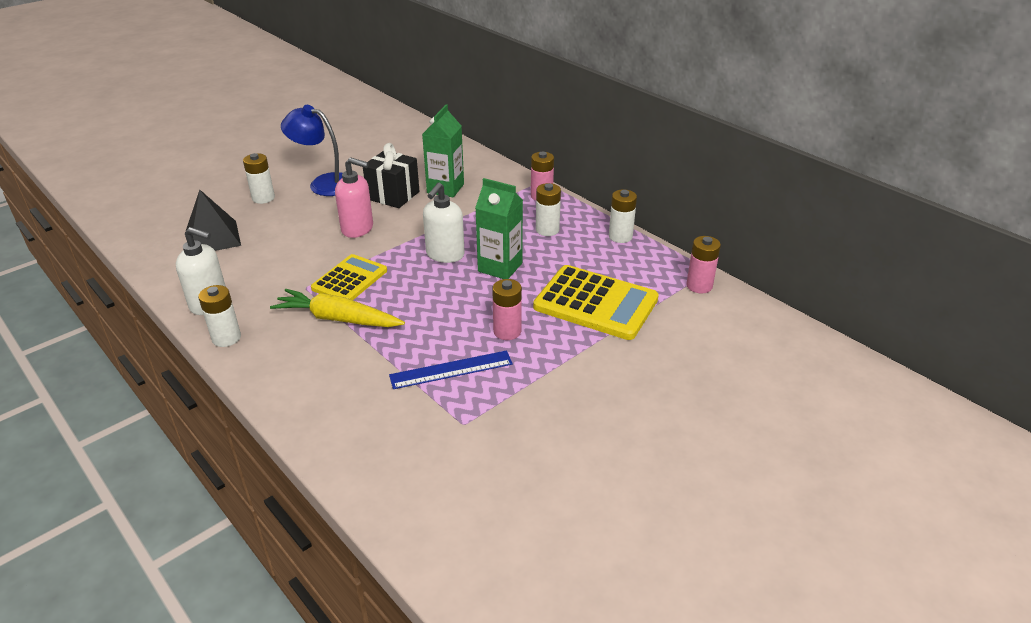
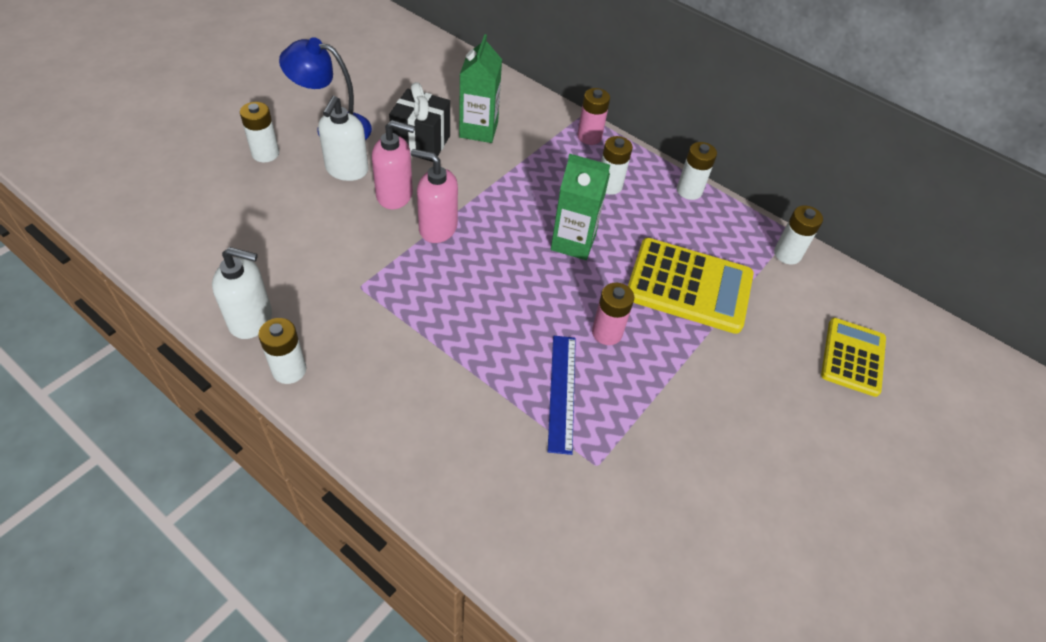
camera: 15 degrees left, 15 degrees up
black pyramid [186,190,241,251] -> none
yellow carrot [270,289,405,327] -> none
yellow calculator [311,254,387,300] -> yellow calculator moved to [821,318,886,397]
blue ruler [389,351,513,389] -> blue ruler turned 60 degrees counterclockwise [548,336,576,455]
white soap dispenser [423,182,465,263] -> white soap dispenser moved to [318,96,368,181]
pink battery [686,236,721,293] -> white battery [774,205,823,265]
none -> pink soap dispenser [411,149,458,243]

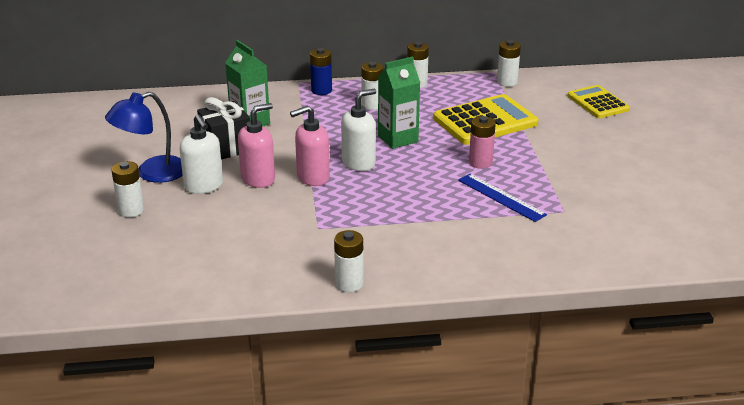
camera: 40 degrees left, 20 degrees down
white soap dispenser [212,247,272,339] -> white soap dispenser moved to [341,89,376,171]
pink battery [577,88,610,145] -> blue battery [310,48,332,95]

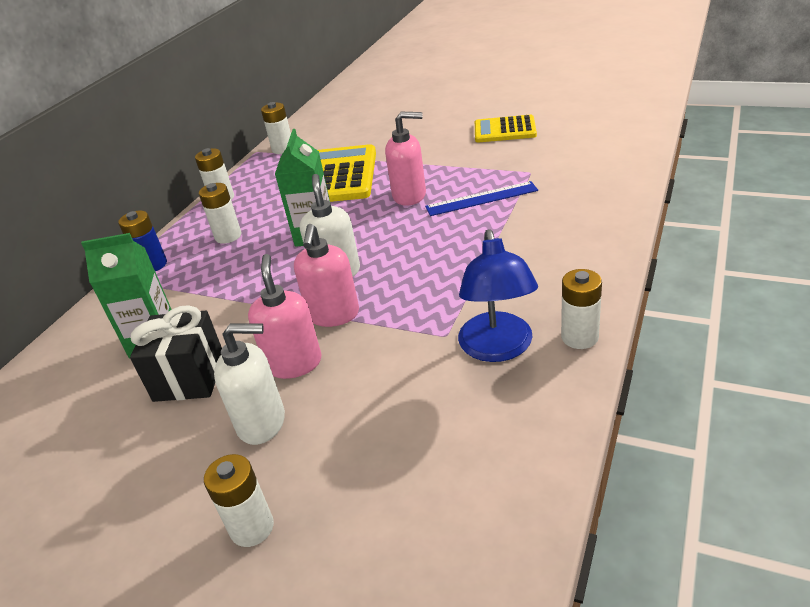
camera: 55 degrees left, 5 degrees up
blue lamp [105,92,183,183] -> blue lamp moved to [458,229,538,362]
pink battery [469,116,496,169] -> pink soap dispenser [385,112,426,206]
yellow calculator [568,85,630,118] -> yellow calculator moved to [475,115,537,143]

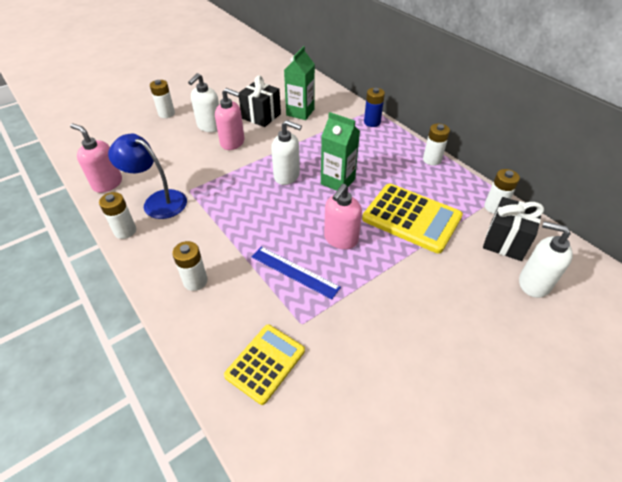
camera: 115 degrees right, 10 degrees up
white battery [199,183,241,244] -> white battery moved to [172,241,208,291]
pink soap dispenser [294,224,359,327] -> pink soap dispenser moved to [70,123,122,193]
blue ruler [425,181,538,216] -> blue ruler turned 75 degrees counterclockwise [252,247,341,299]
yellow calculator [475,115,537,143] -> yellow calculator moved to [224,325,305,405]
none -> black gift [483,197,544,261]
none -> white soap dispenser [519,221,573,298]

